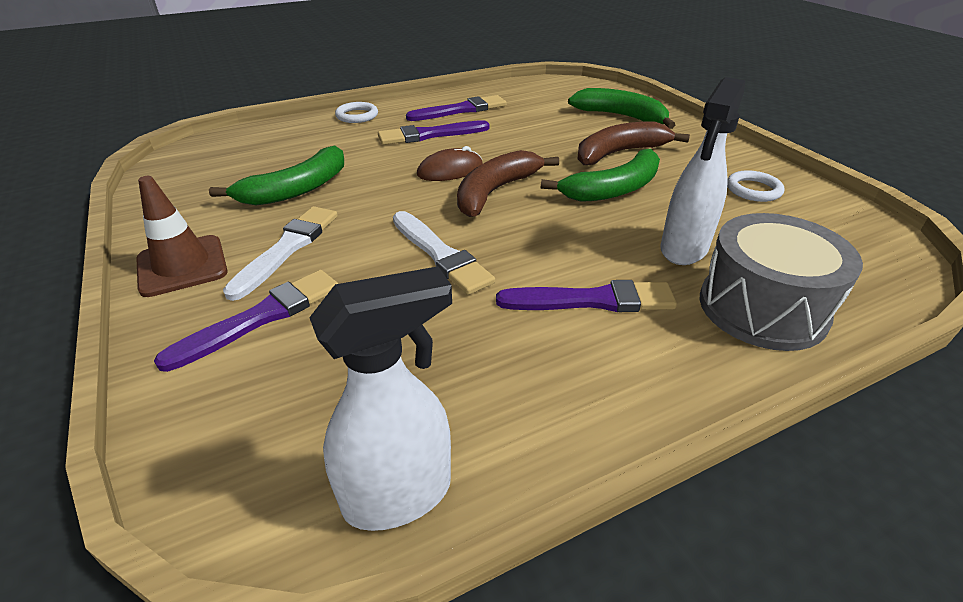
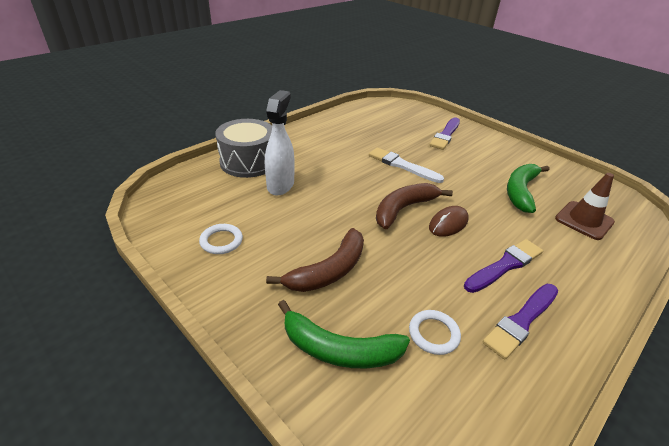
camera: 160 degrees right, 0 degrees up
brown traffic cone [136,176,228,297] -> brown traffic cone moved to [555,173,615,240]
white brush [223,206,338,301] -> none
white spray bottle [309,266,452,531] -> none
white ring [335,102,378,123] -> white ring moved to [409,310,461,355]
brown banana [457,150,559,217] -> brown banana turned 150 degrees counterclockwise [376,183,453,229]
purple brush [496,280,677,312] -> none
green banana [541,149,660,202] -> none

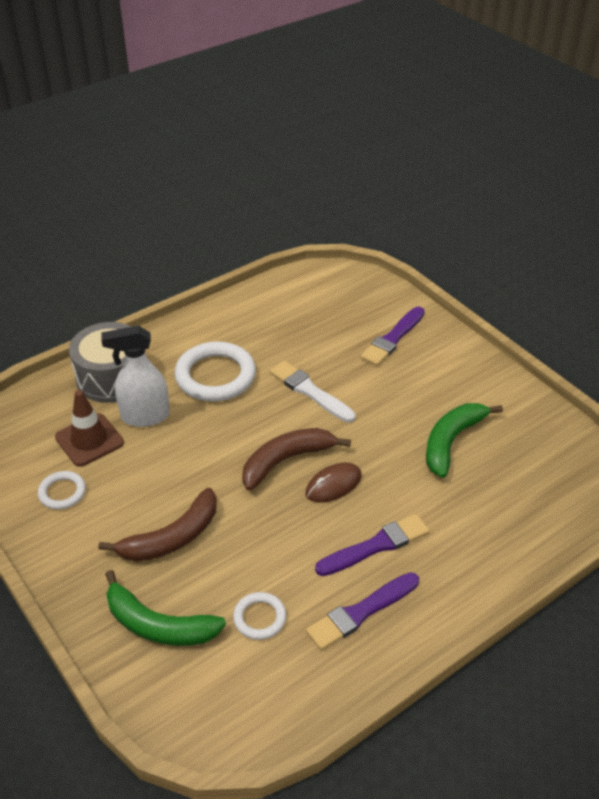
camera: 10 degrees right, 5 degrees up
white spray bottle [265,90,295,196] -> white spray bottle turned 120 degrees counterclockwise [101,326,170,427]
brown traffic cone [555,173,615,240] -> brown traffic cone moved to [55,390,124,467]
none -> white ring [175,341,256,401]

